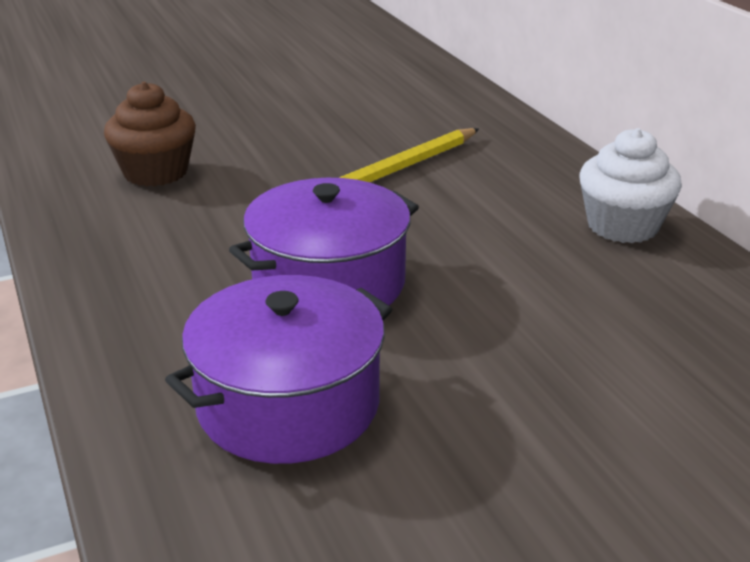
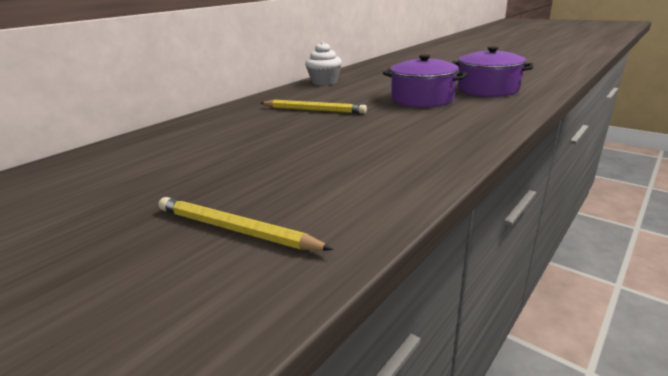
camera: 115 degrees left, 5 degrees down
brown cupcake [104,82,196,187] -> none
none -> yellow pencil [158,197,334,251]

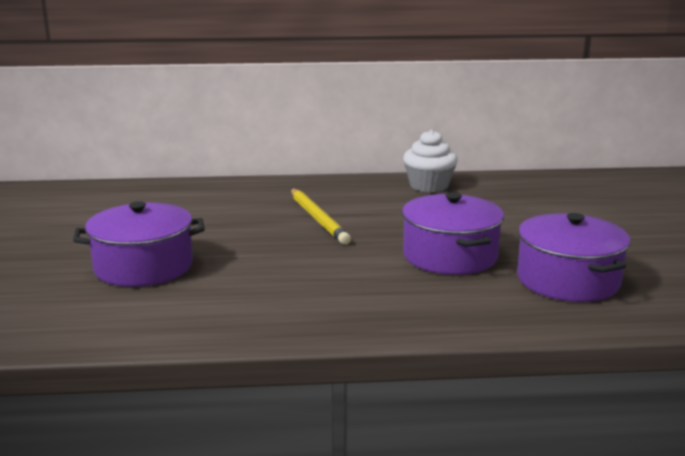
camera: 45 degrees right, 5 degrees down
yellow pencil [158,197,334,251] -> none
none -> purple pot [73,201,205,287]

